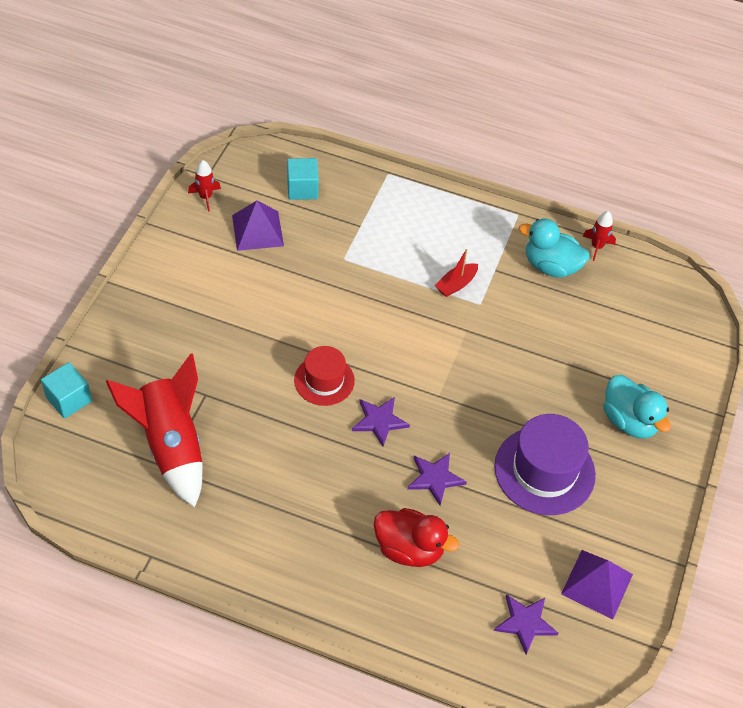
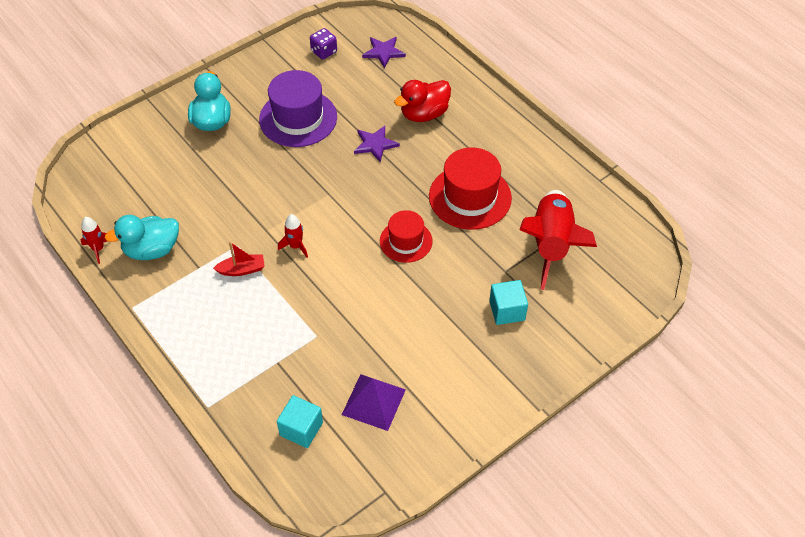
camera: 145 degrees left, 0 degrees up
turquoise cube [41,362,92,419] -> turquoise cube moved to [489,280,528,325]
red rocket [188,160,221,212] -> red rocket moved to [278,214,308,257]
purple star [352,397,410,447] -> none
red duck [374,508,459,567] -> red duck turned 90 degrees counterclockwise [394,80,451,122]
turquoise duck [519,219,590,278] -> turquoise duck turned 105 degrees clockwise [105,215,179,260]
purple pyramid [561,550,633,620] -> purple dice [310,28,337,60]
none -> red hat [429,147,512,230]

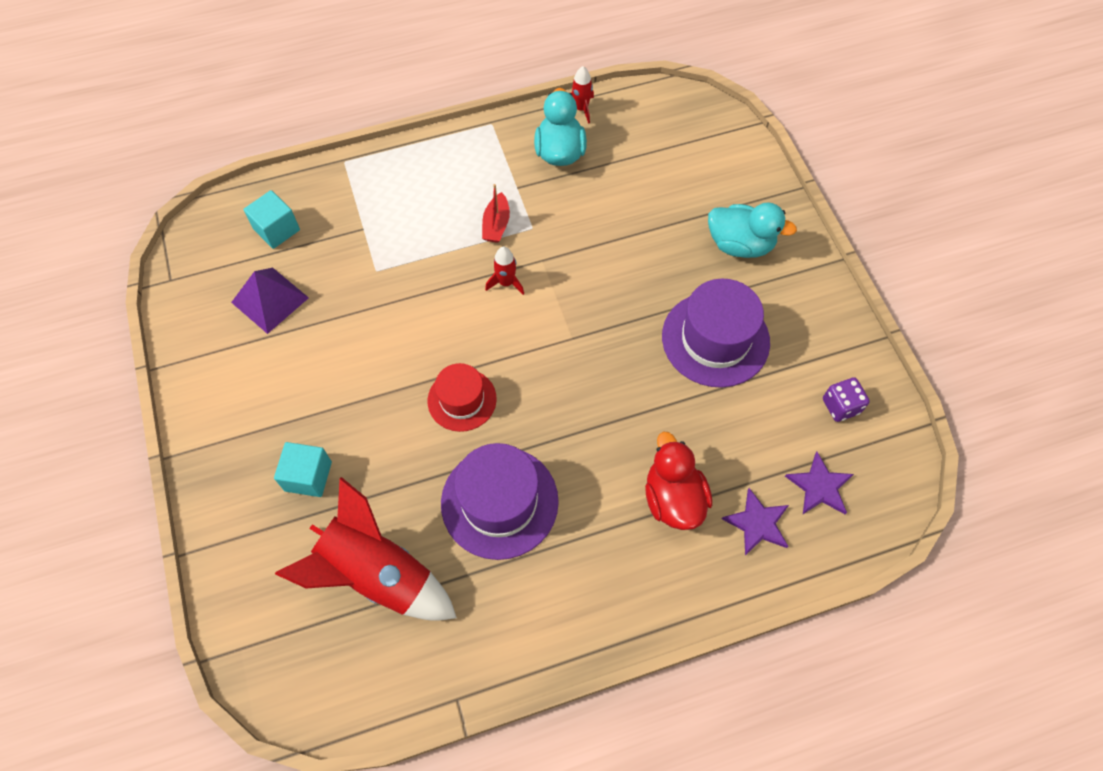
camera: 110 degrees right, 10 degrees up
purple star [354,126,400,162] -> purple star moved to [722,488,789,556]
red hat [429,147,512,230] -> purple hat [441,443,559,560]

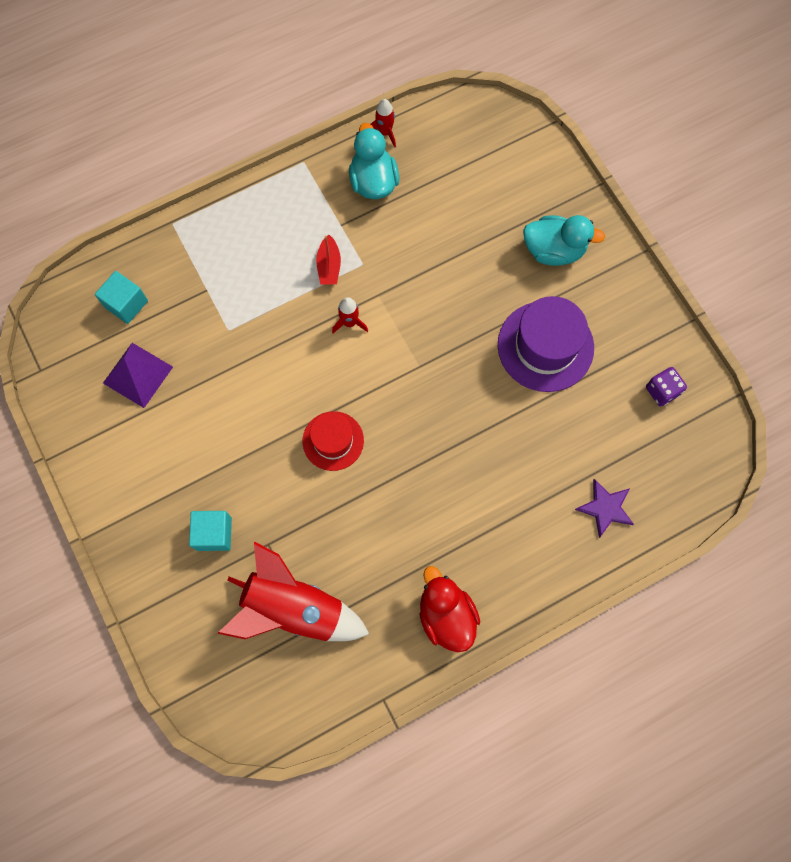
camera: 10 degrees left, 10 degrees up
purple hat [441,443,559,560] -> none
red duck [645,432,712,530] -> red duck moved to [420,566,480,652]
purple star [785,452,854,514] -> none

